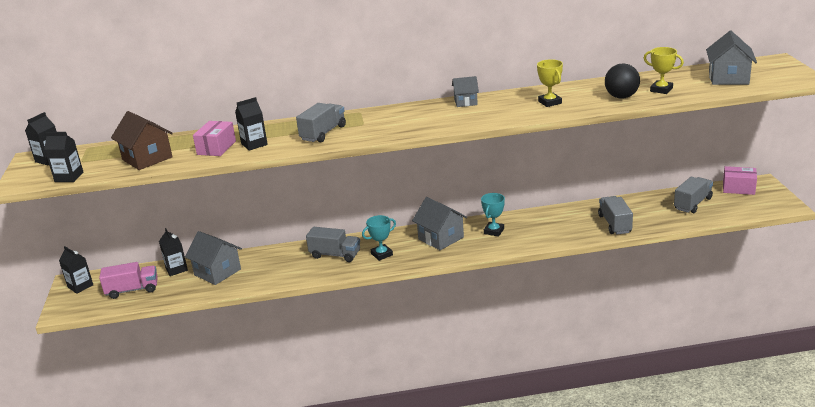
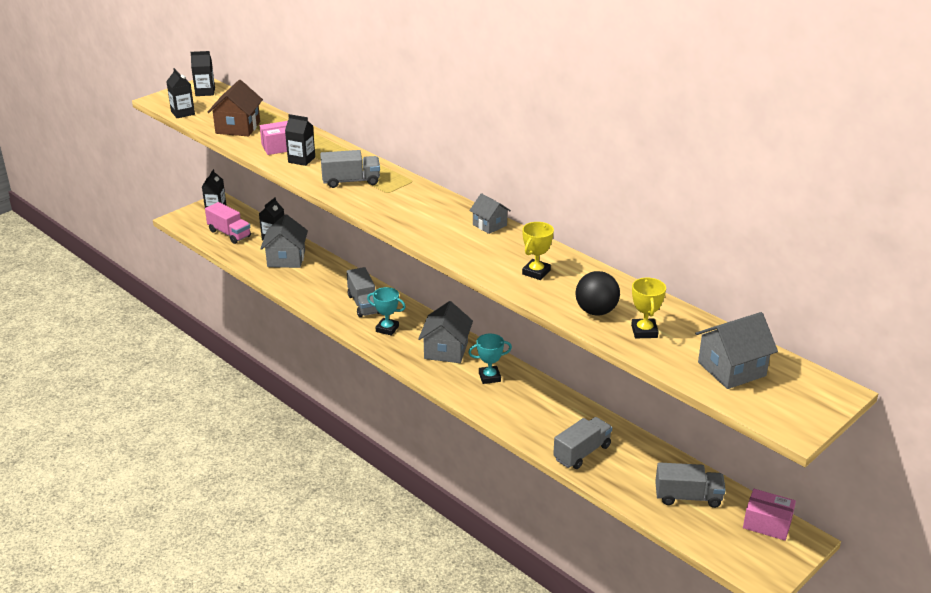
camera: 50 degrees right, 5 degrees up
pink box [723,166,757,195] -> pink box turned 45 degrees counterclockwise [743,489,796,541]

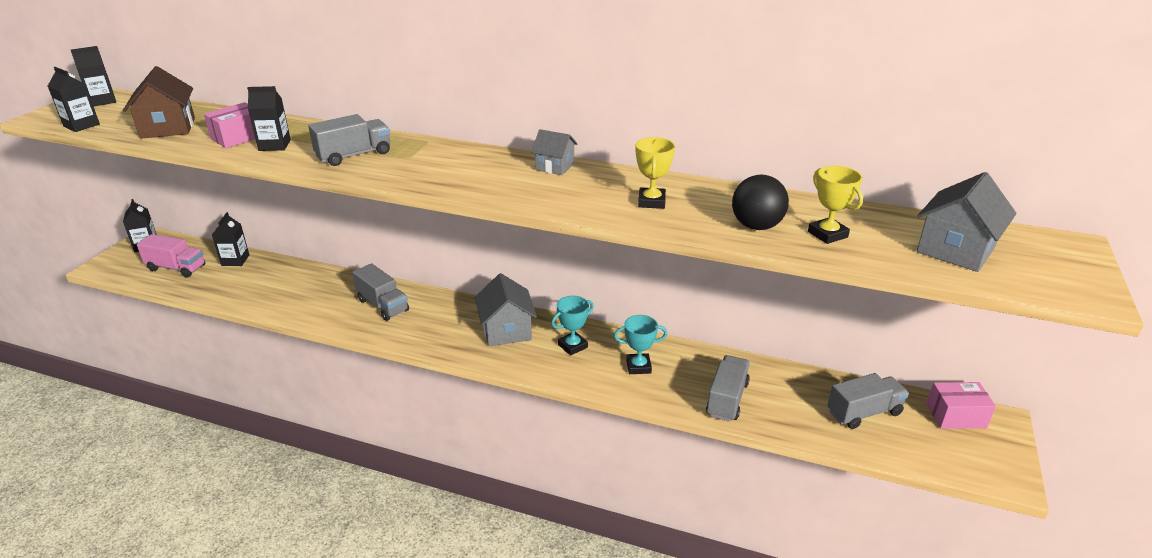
camera: 25 degrees left, 0 degrees up
grey house [260,214,308,268] -> none
turquoise trophy [367,287,406,336] -> turquoise trophy moved to [614,315,667,374]

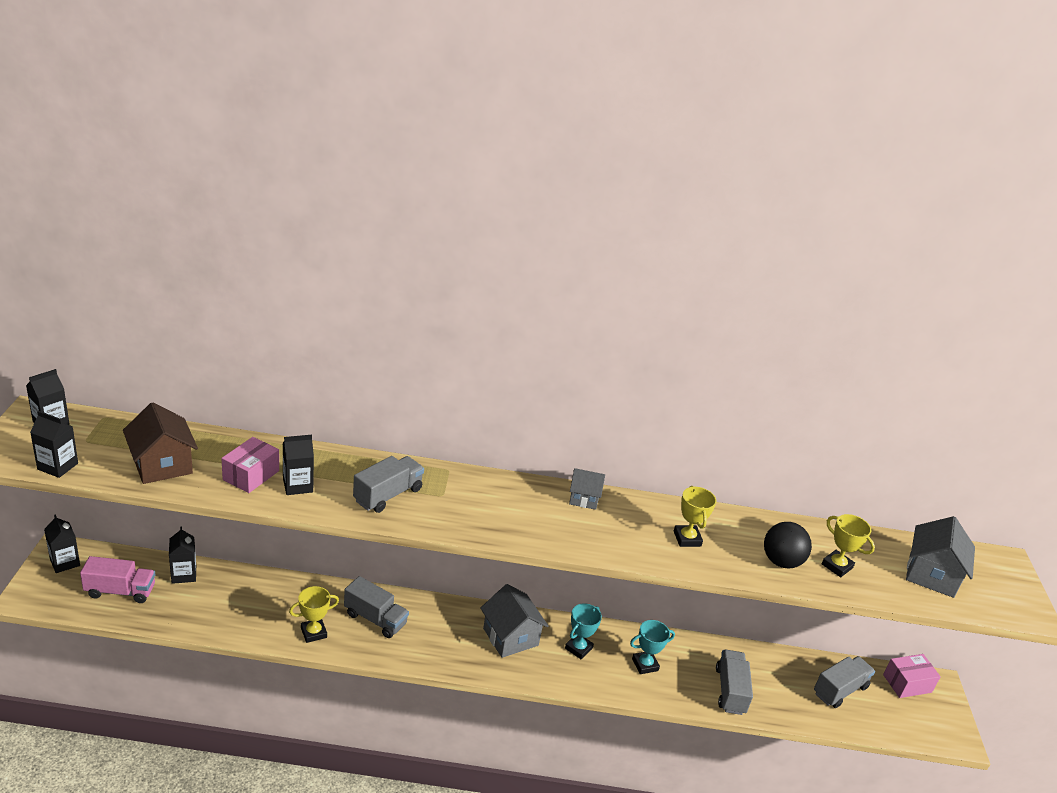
camera: 20 degrees left, 0 degrees up
none -> yellow trophy [289,586,339,643]

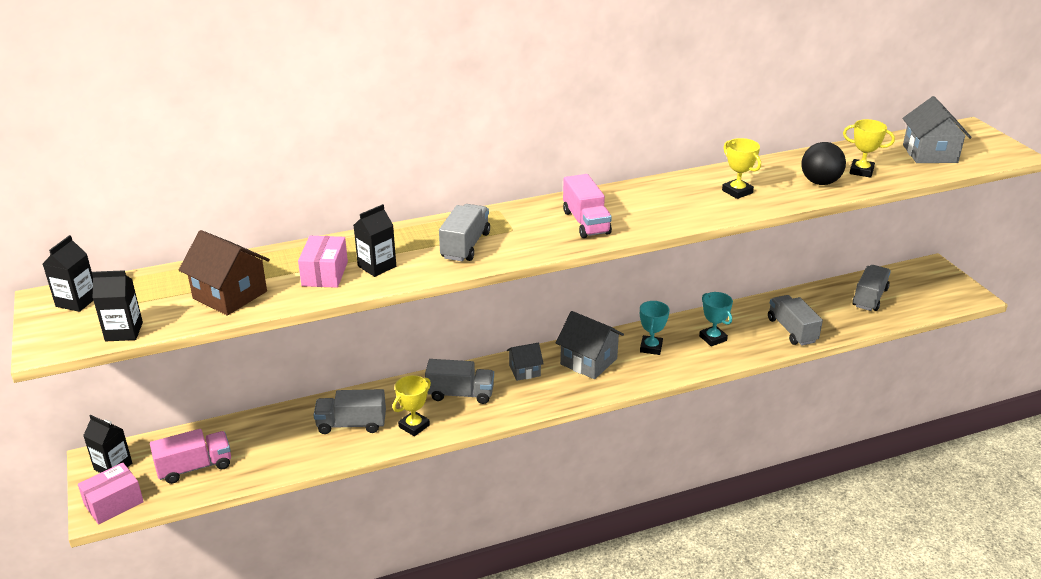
camera: 20 degrees left, 0 degrees up
black carton [169,526,196,584] -> none
grey house [569,468,605,510] -> grey house moved to [507,343,544,381]
turquoise trophy [630,620,675,674] -> turquoise trophy turned 75 degrees counterclockwise [699,292,733,346]
pink box [883,654,941,698] -> pink box moved to [78,463,144,524]
none -> grey truck [314,389,386,434]
none -> pink truck [563,174,612,238]

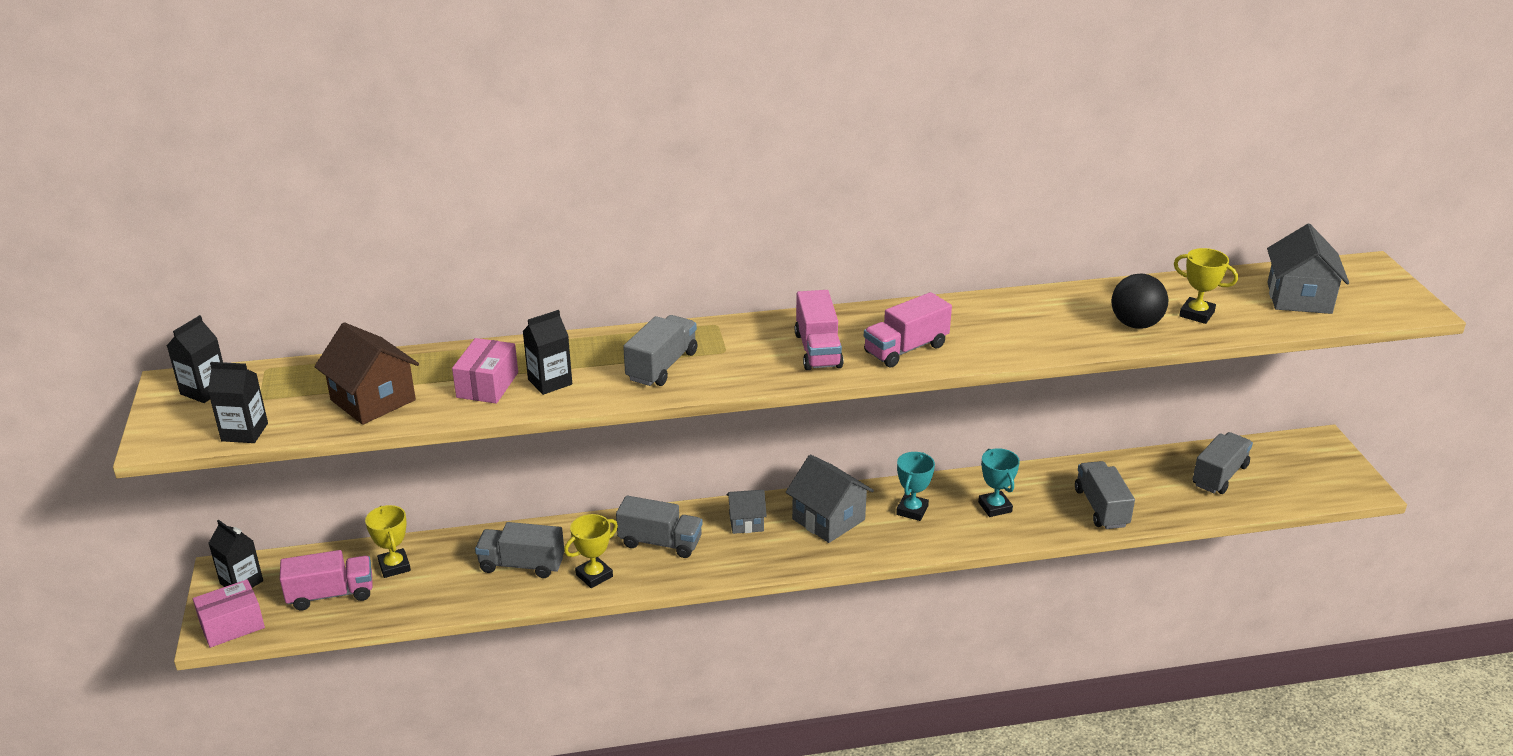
camera: 10 degrees right, 0 degrees up
yellow trophy [722,138,761,199] -> yellow trophy moved to [365,505,411,578]
none -> pink truck [864,292,952,368]

